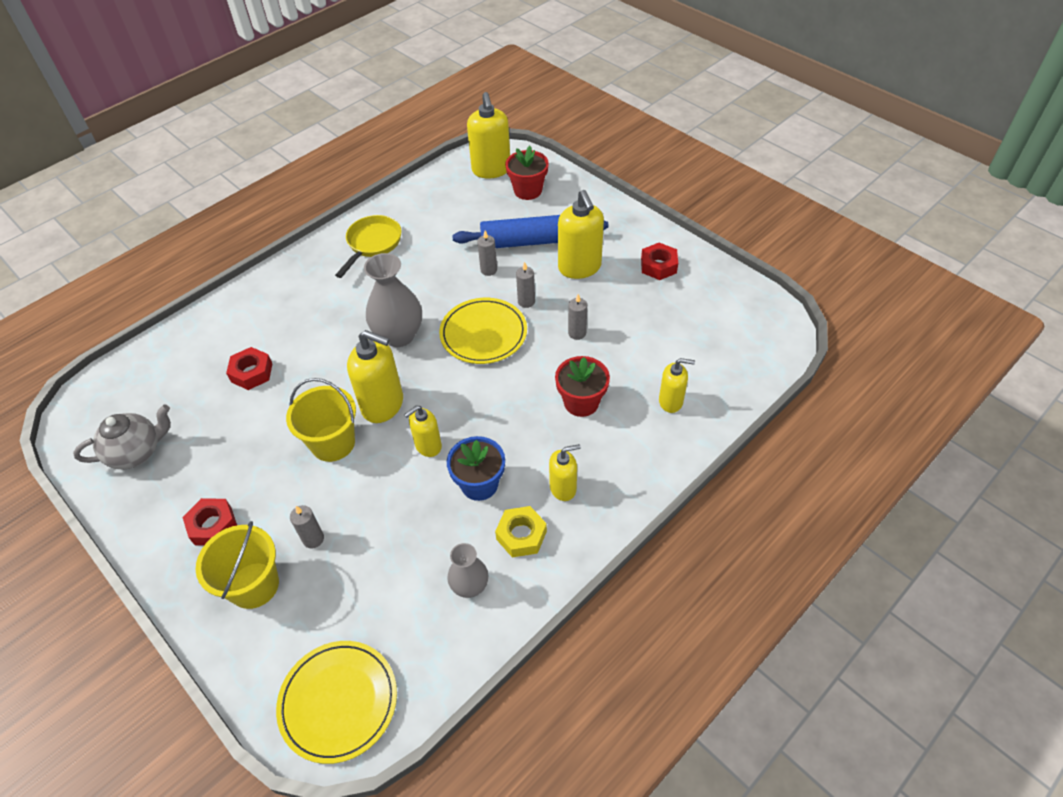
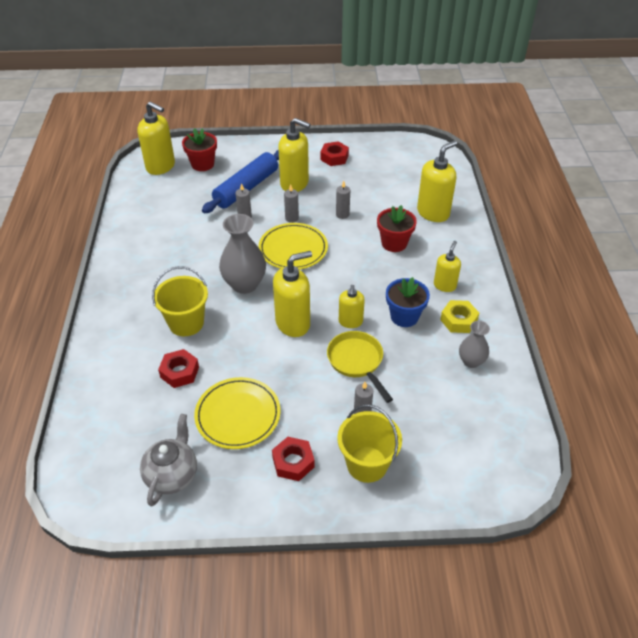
camera: 50 degrees left, 5 degrees down
yellow plate [276,641,397,764] -> yellow plate moved to [194,377,281,449]
yellow bucket [286,378,356,462] -> yellow bucket moved to [152,266,208,336]
yellow pan [335,215,402,278] -> yellow pan moved to [327,331,393,403]
yellow soap dispenser [659,358,695,413] -> yellow soap dispenser [417,141,457,222], size x1.68

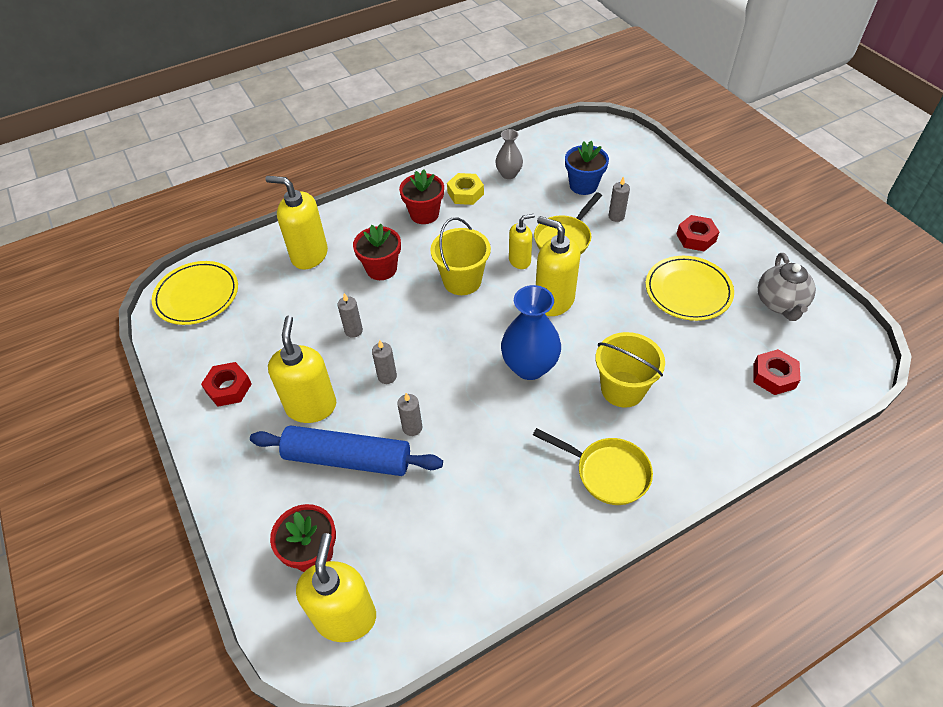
camera: 115 degrees left, 5 degrees up
grey teapot [140,414,197,506] -> grey teapot turned 75 degrees counterclockwise [758,253,816,321]
red nut [158,349,199,388] -> red nut moved to [753,349,801,395]
grey vase [219,214,266,294] -> blue vase [501,285,561,380]
yellow plate [258,223,328,270] -> yellow plate moved to [152,261,238,325]
yellow bucket [337,405,402,483] -> yellow bucket moved to [430,217,491,295]
blue flower pot [386,277,430,327] -> blue flower pot moved to [565,141,609,195]
yellow soap dispenser [434,241,461,292] -> red flower pot [399,169,444,224]
none -> yellow pan [533,428,653,505]

